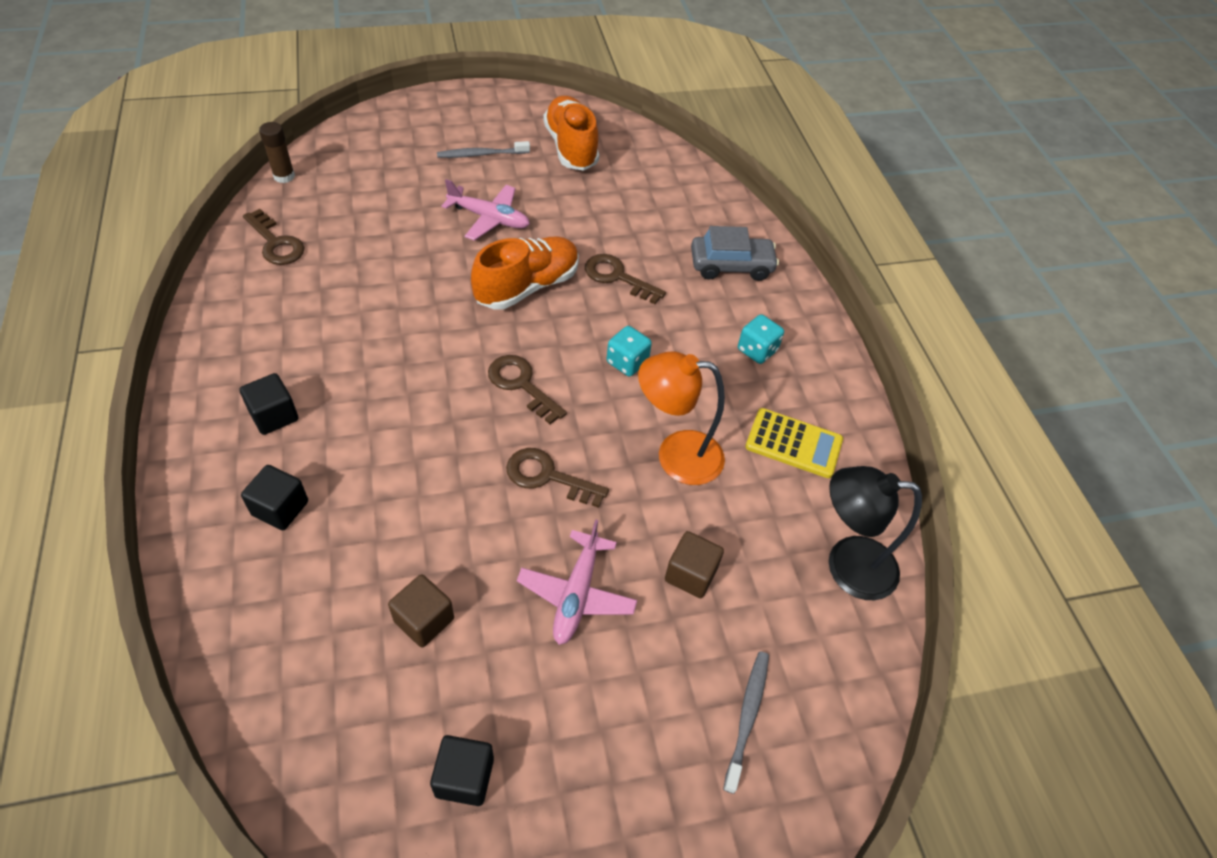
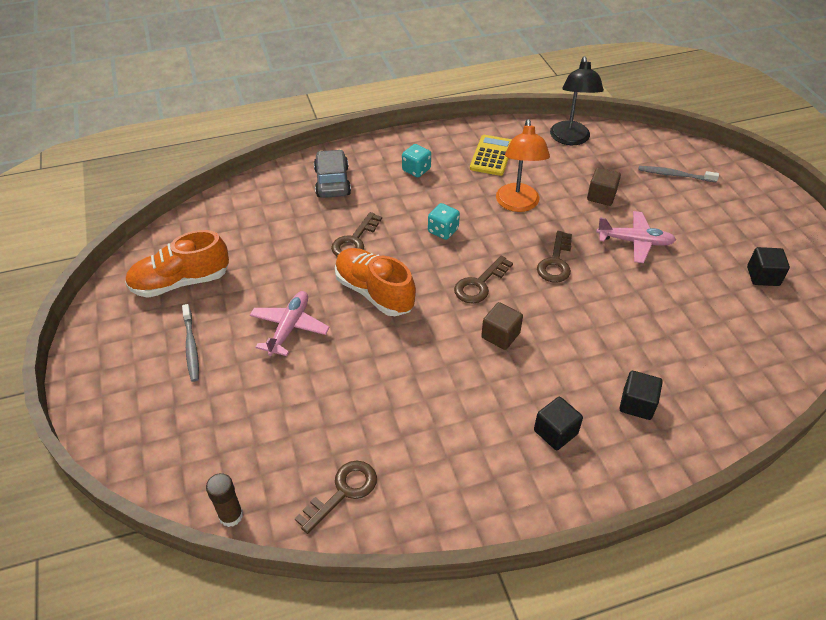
camera: 90 degrees left, 5 degrees down
brown cube [388,574,454,647] -> brown cube moved to [481,302,523,350]

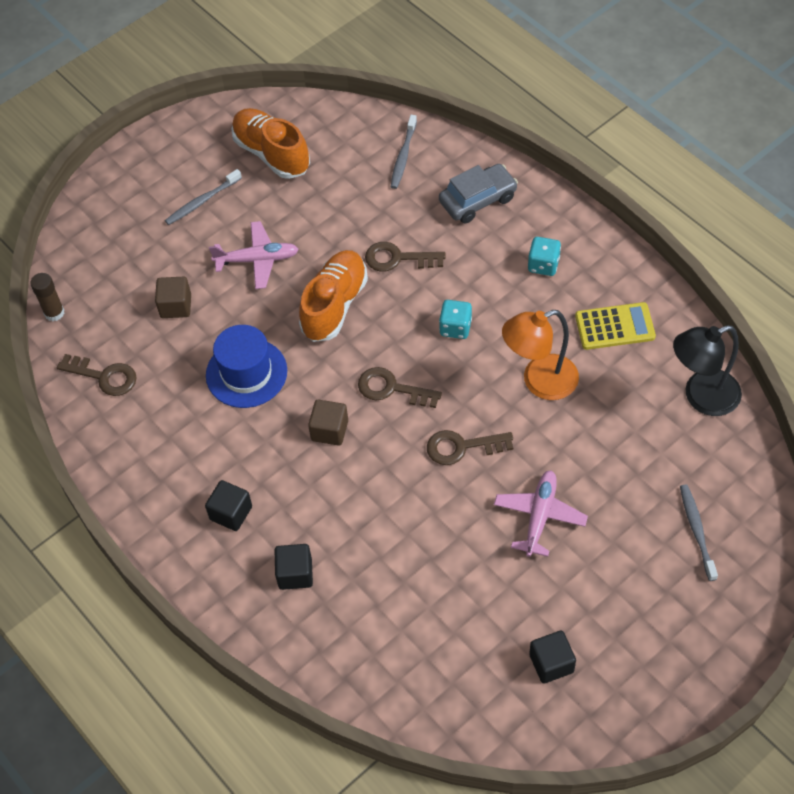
camera: 70 degrees right, 10 degrees up
brown cube [587,168,621,206] -> brown cube moved to [155,277,191,318]
pink plane [596,211,676,263] -> pink plane turned 150 degrees counterclockwise [494,470,588,557]
none -> blue hat [206,325,287,408]
none -> grey toothbrush [391,115,417,189]

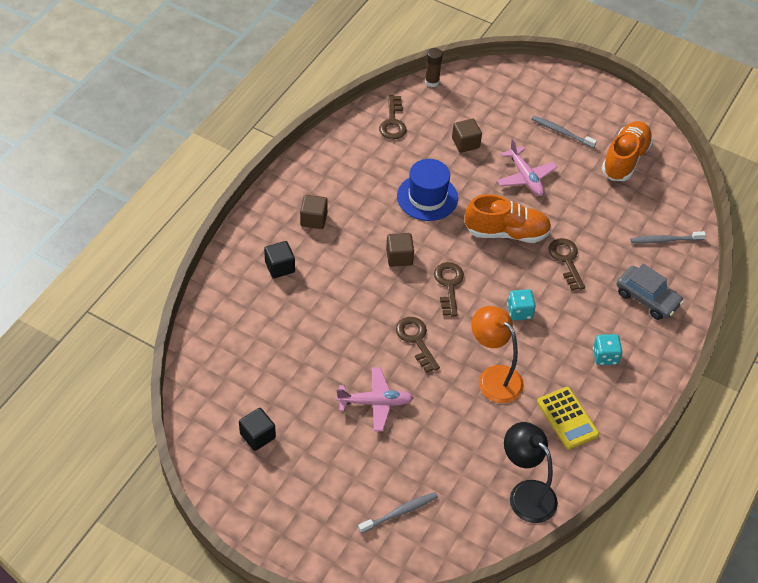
camera: 65 degrees right, 5 degrees down
black cube [205,480,252,531] -> brown cube [300,195,328,229]

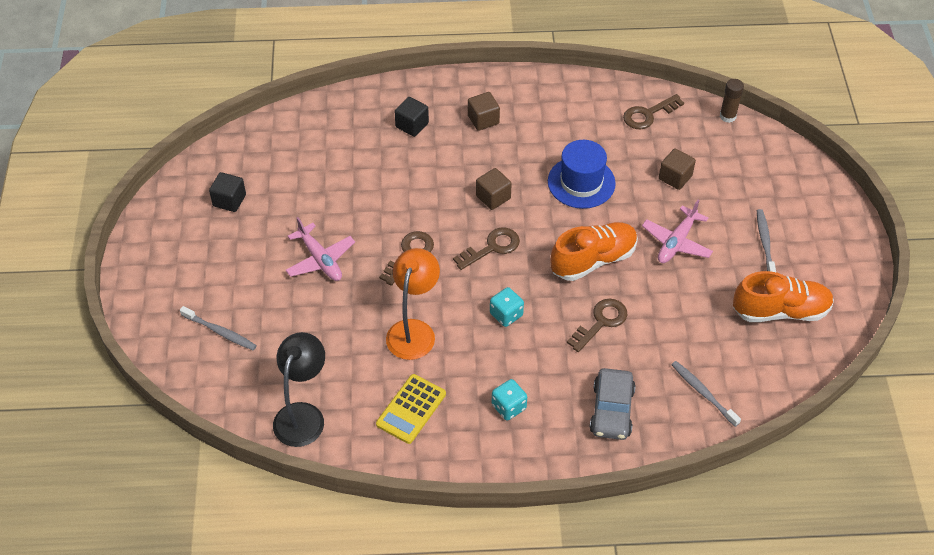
camera: 60 degrees right, 0 degrees up
orange shoe [465,194,552,243] -> orange shoe turned 90 degrees counterclockwise [551,222,638,281]

